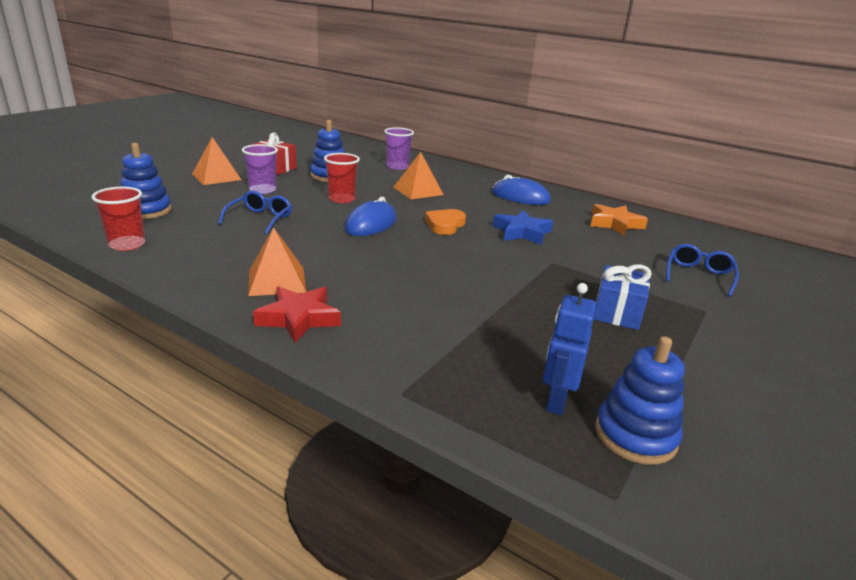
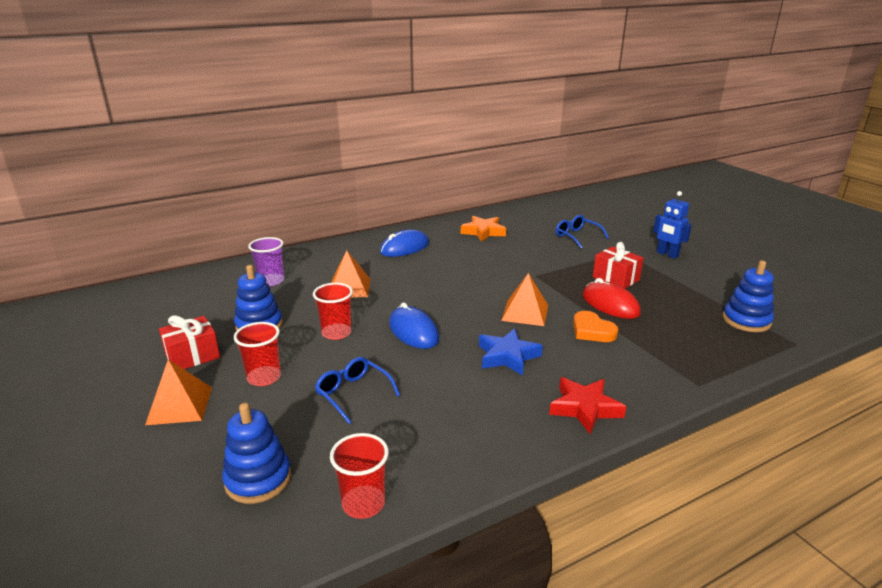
camera: 60 degrees left, 0 degrees up
purple cup [242,144,278,194] -> red cup [234,322,281,386]
orange pyramid [248,227,306,296] -> orange pyramid moved to [501,273,548,326]
orange heart [425,209,466,235] -> orange heart moved to [573,311,618,342]
blue star [493,210,553,245] -> blue star moved to [479,328,543,376]
blue robot [543,283,596,415] -> blue robot moved to [653,191,692,259]
blue gift [593,264,652,330] -> red gift [593,242,644,288]
none -> red mouse [582,278,641,319]

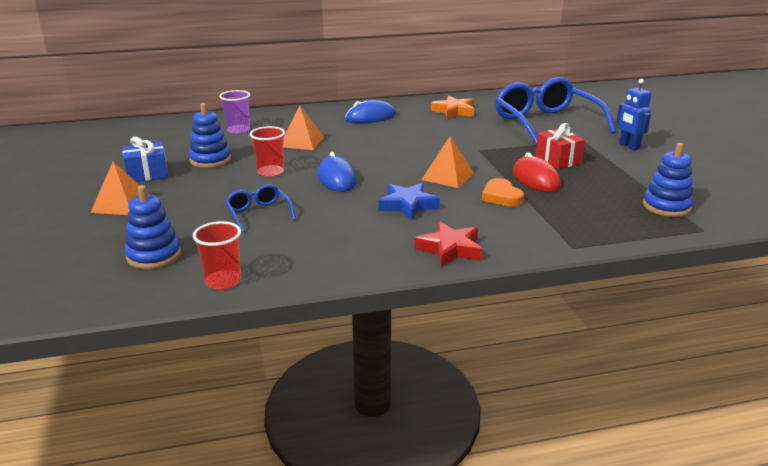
camera: 15 degrees right, 0 degrees up
red gift [159,315,220,369] -> blue gift [123,137,168,182]
red cup [234,322,281,386] -> none
blue glasses [556,215,609,249] -> blue glasses [495,77,616,145], size x2.17

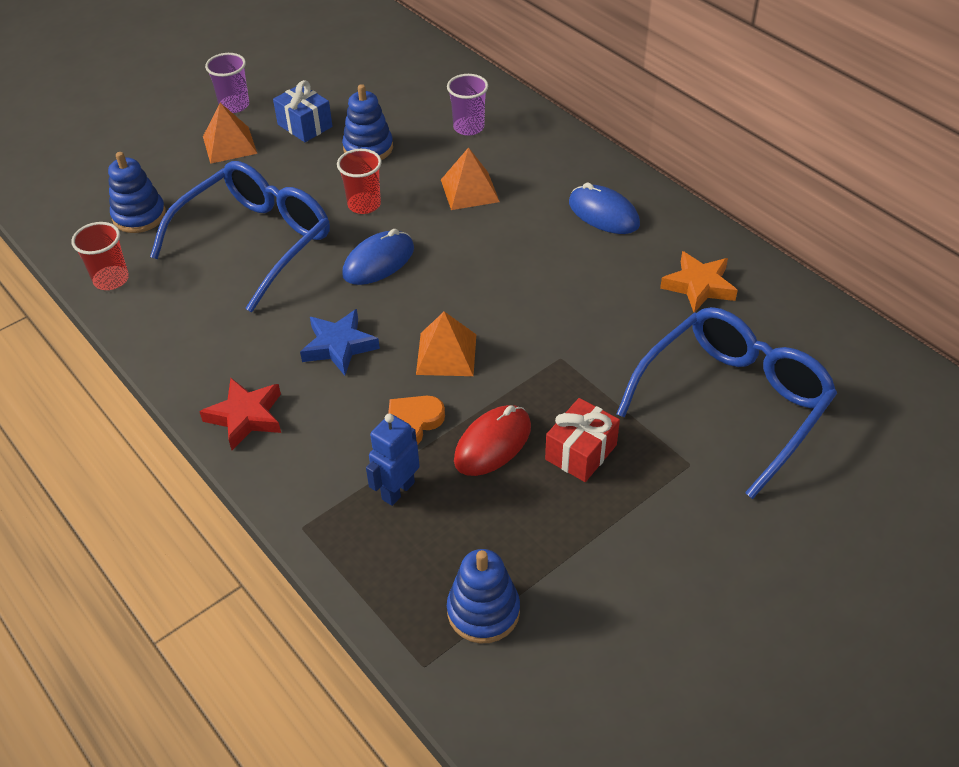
camera: 65 degrees right, 20 degrees up
blue glasses [225,184,296,232] -> blue glasses [150,161,330,312], size x2.17
blue robot [617,79,651,150] -> blue robot moved to [366,414,420,506]
none -> purple cup [205,53,249,113]

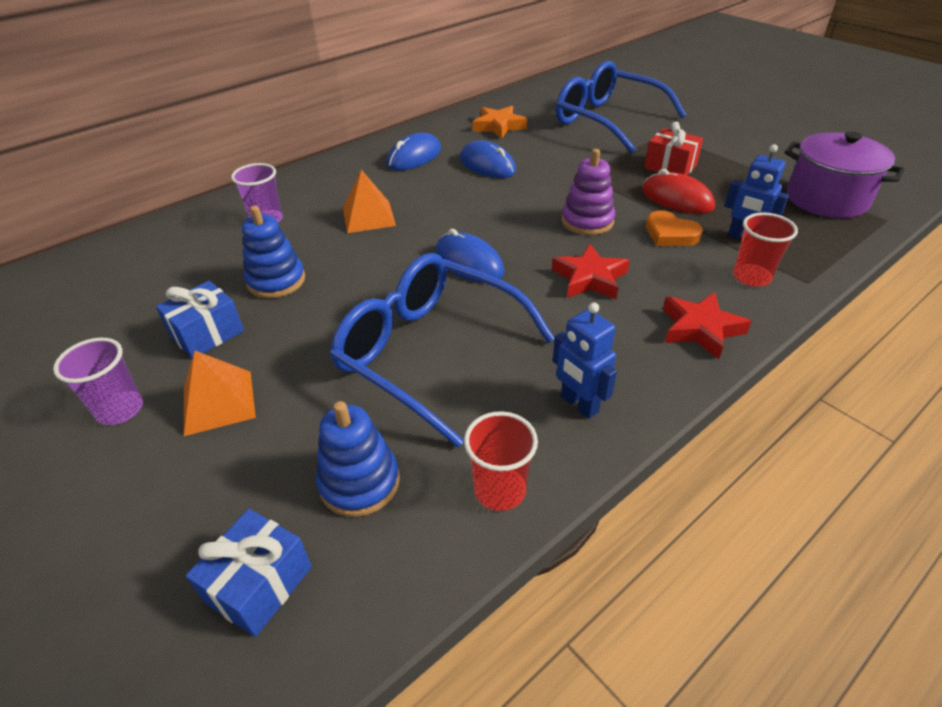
camera: 90 degrees left, 5 degrees down
blue star [300,309,380,376] -> red star [552,244,630,300]
red cup [337,149,382,214] -> red cup moved to [733,212,798,287]
orange pyramid [416,311,476,376] -> purple stacking toy [562,149,615,235]
blue stacking toy [447,549,520,643] -> purple pot [784,131,905,218]
none -> blue gift [185,509,312,637]
none -> blue mouse [460,140,516,178]
none -> blue robot [553,302,617,419]

